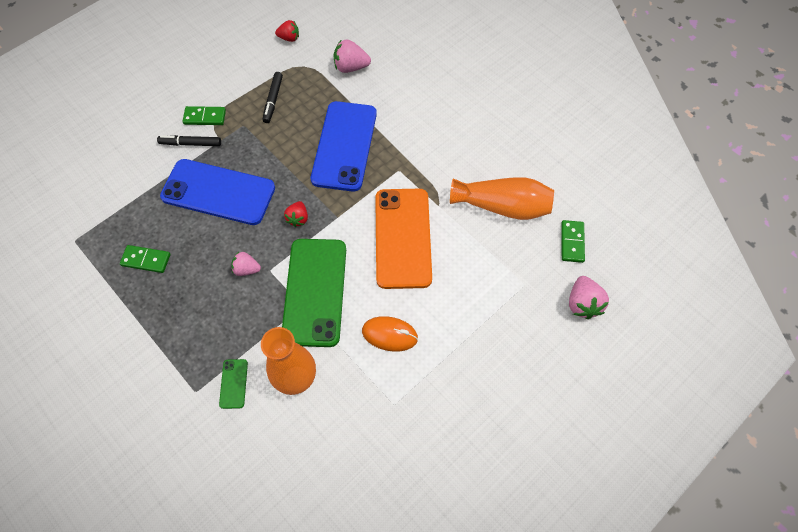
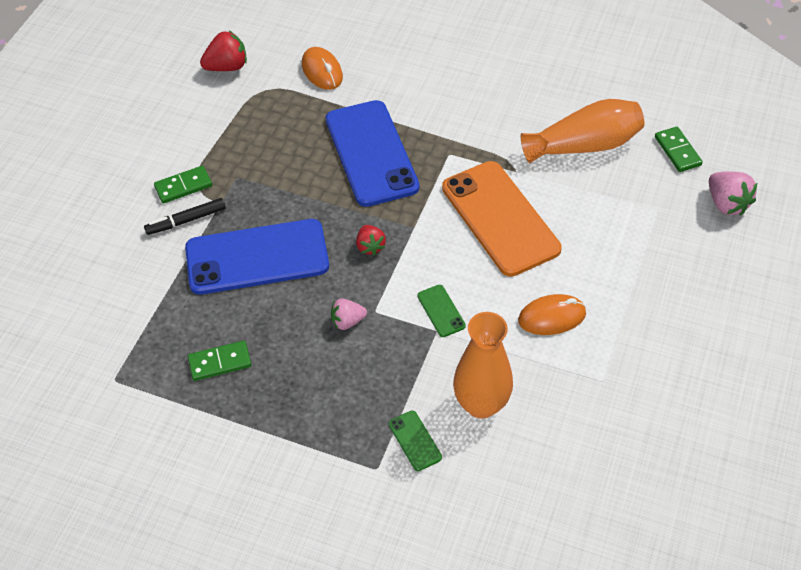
camera: 25 degrees left, 10 degrees down
black marker [262,72,283,123] -> none
red strawberry [275,20,299,42] -> red strawberry [200,31,247,71], size x1.52
green phone [282,239,346,347] -> green phone [417,285,466,337], size x0.41
pink strawberry [334,39,371,73] -> orange mouse [302,47,343,90]

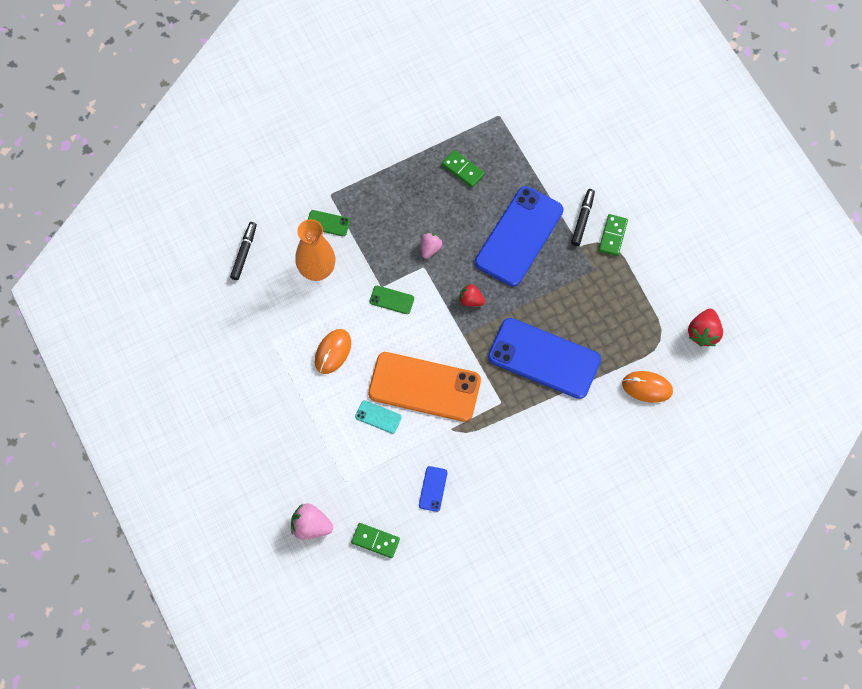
camera: 130 degrees right, 15 degrees up
green domino [188,341,252,381] -> green domino turned 75 degrees counterclockwise [442,150,485,188]
orange vase [521,99,644,163] -> blue phone [419,466,448,512]
none -> black marker [230,222,257,280]
none -> turquoise phone [355,400,402,434]

